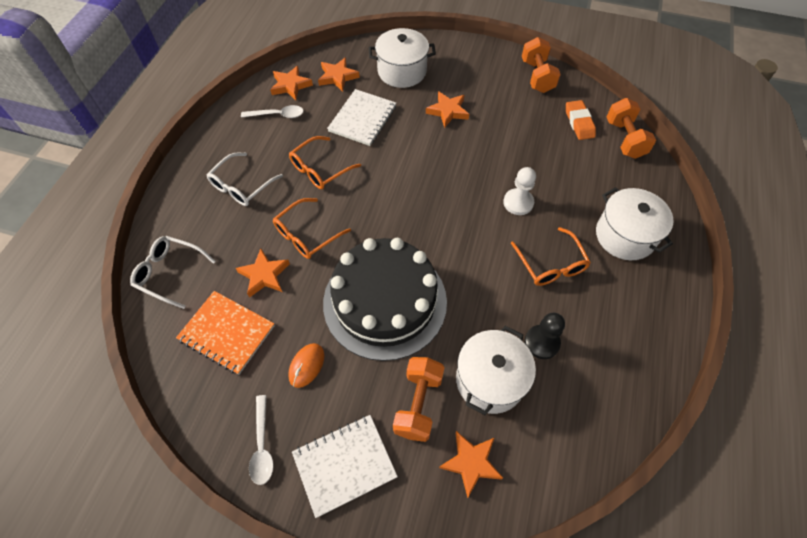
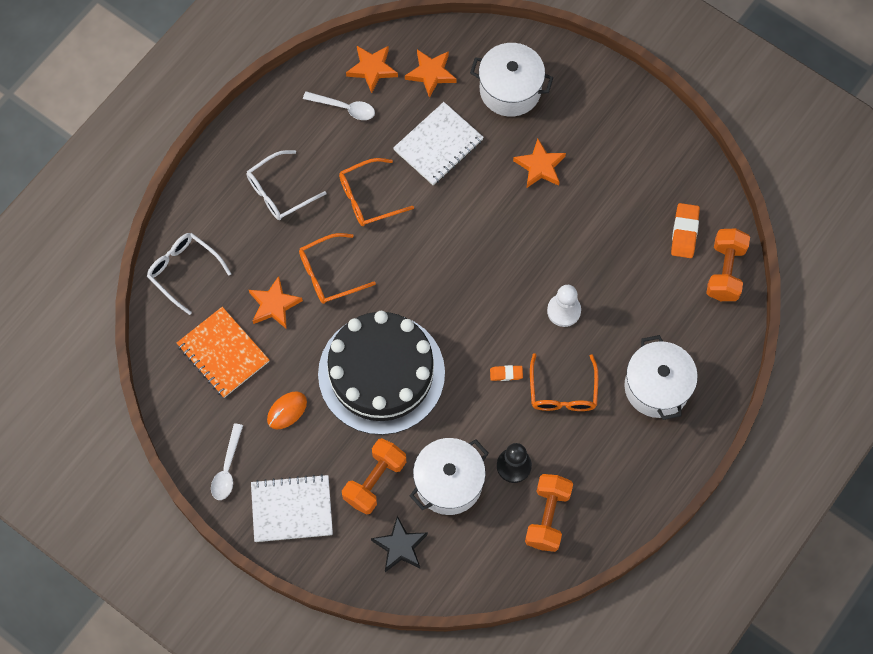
camera: 20 degrees right, 10 degrees up
orange star [439,431,503,498] -> black star [371,516,428,572]
orange dumbbell [522,37,561,93] -> orange dumbbell moved to [525,474,573,552]
none -> orange eraser [490,365,523,381]

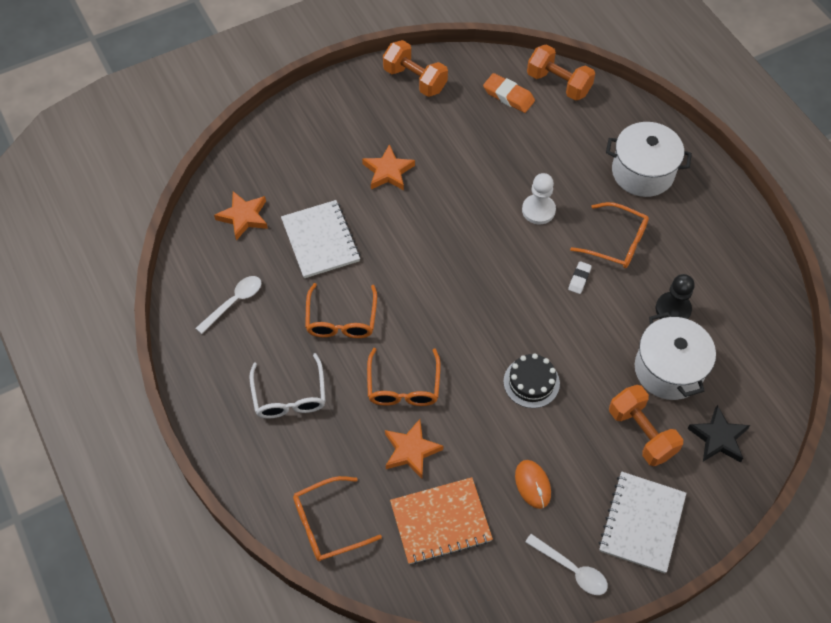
camera: 65 degrees left, 10 degrees down
white glasses [147,233,232,315] -> orange glasses [293,476,382,561]
black cake [318,311,445,435] -> black cake [504,353,560,408], size x0.42
orange star [346,46,398,93] -> none
white pot [470,43,553,117] -> none
orange eraser [490,365,523,381] -> white eraser [568,261,592,294]
orange dumbbell [525,474,573,552] -> orange dumbbell moved to [383,40,448,97]

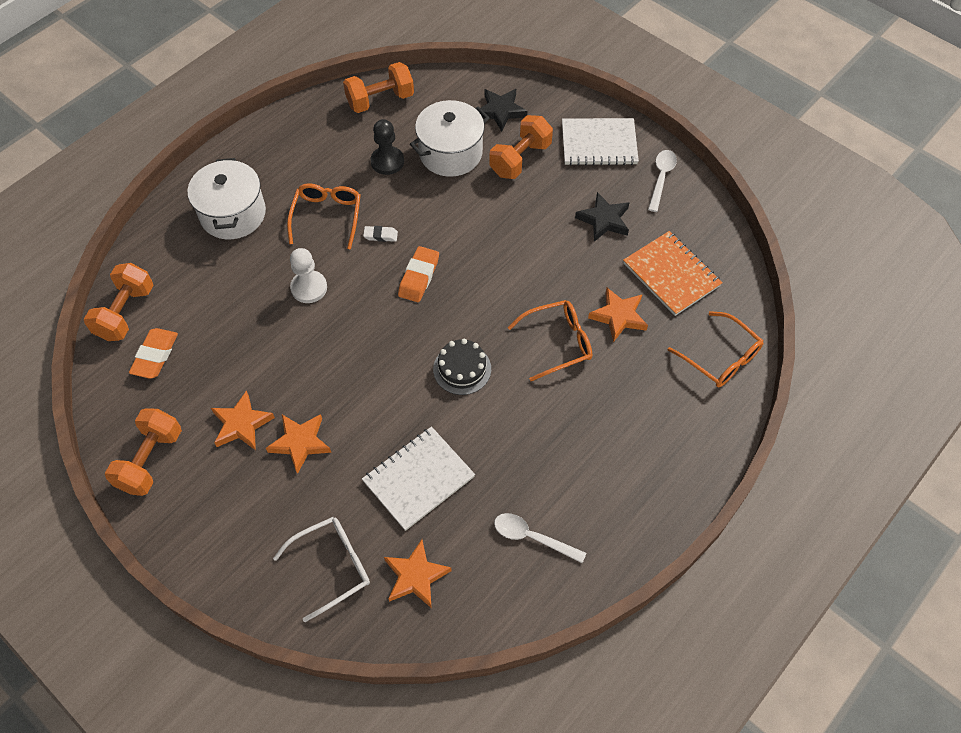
camera: 110 degrees left, 0 degrees up
white glasses [250,353,326,419] -> white glasses moved to [273,517,370,622]
orange glasses [305,283,377,338] -> none
black cake [504,353,560,408] -> black cake moved to [433,339,491,395]
orange mouse [515,460,551,509] -> black star [575,192,630,242]
none -> orange star [211,390,275,450]
none -> orange dumbbell [343,62,414,113]
none -> orange eraser [398,246,439,302]

